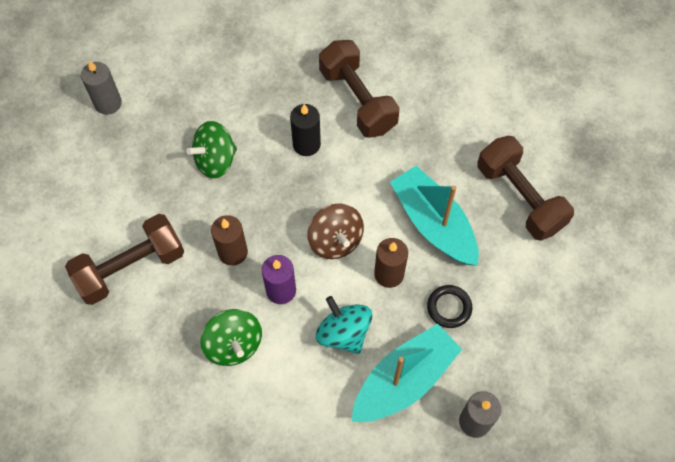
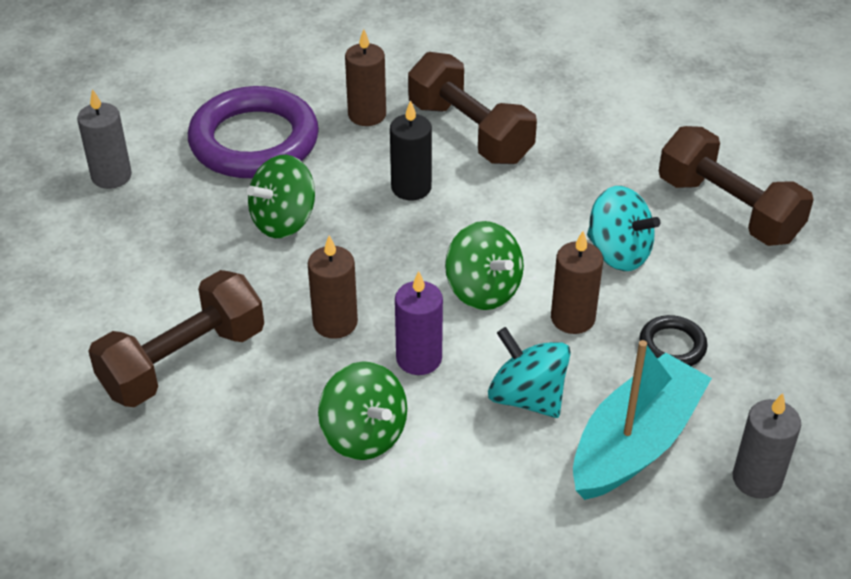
camera: 10 degrees left, 20 degrees down
brown spinning top [307,203,364,259] -> green spinning top [445,221,524,310]
turquoise boat [390,166,479,266] -> turquoise spinning top [587,186,660,271]
none -> purple ring [188,86,319,178]
none -> brown candle [345,29,386,126]

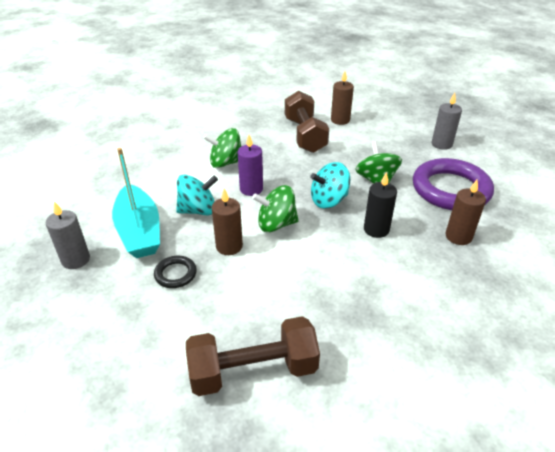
camera: 120 degrees right, 5 degrees down
brown candle [308,235,358,339] -> brown candle moved to [331,71,354,125]
brown dumbbell [408,52,537,164] -> none
turquoise spinning top [587,186,660,271] -> turquoise spinning top moved to [310,162,350,209]

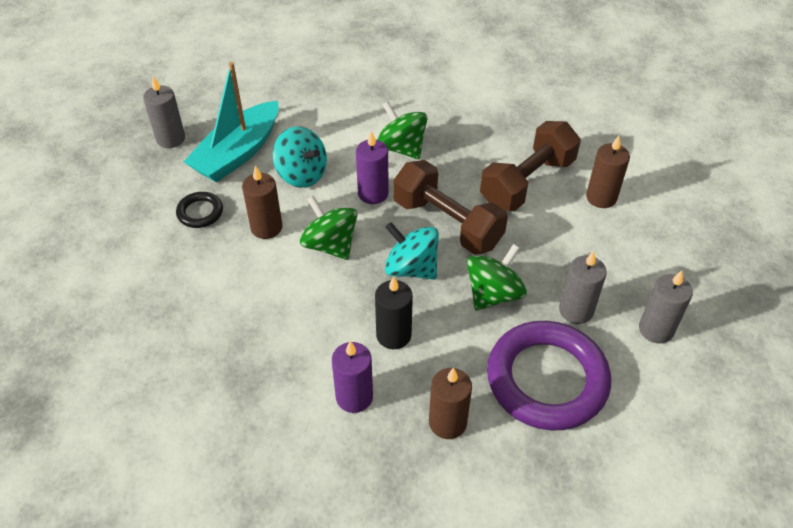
camera: 55 degrees right, 10 degrees up
brown dumbbell [186,316,320,396] -> brown dumbbell moved to [393,160,508,255]
none -> purple candle [332,341,373,413]
none -> grey candle [559,251,607,324]

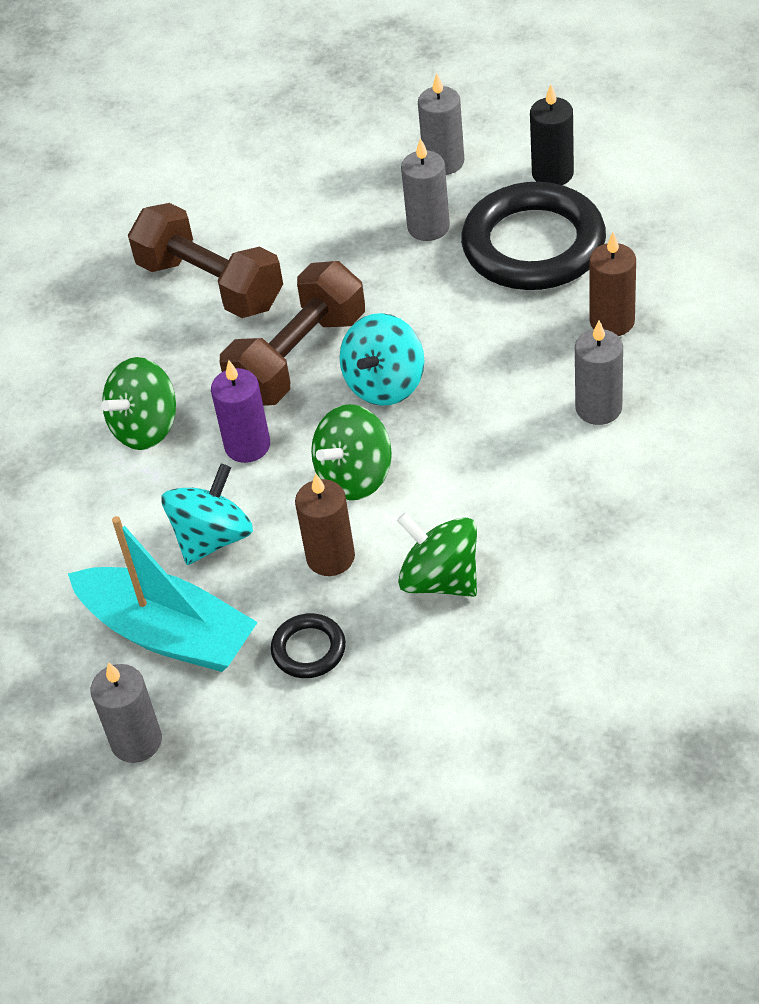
camera: 90 degrees left, 0 degrees up
purple candle [332,341,373,413] -> grey candle [575,320,623,425]
black candle [375,276,413,349] -> black candle moved to [530,84,574,185]
green spinning top [467,244,527,310] -> green spinning top moved to [397,513,477,597]
purple ring [487,321,611,431] -> black ring [461,182,606,290]
brown candle [586,136,630,208] -> none

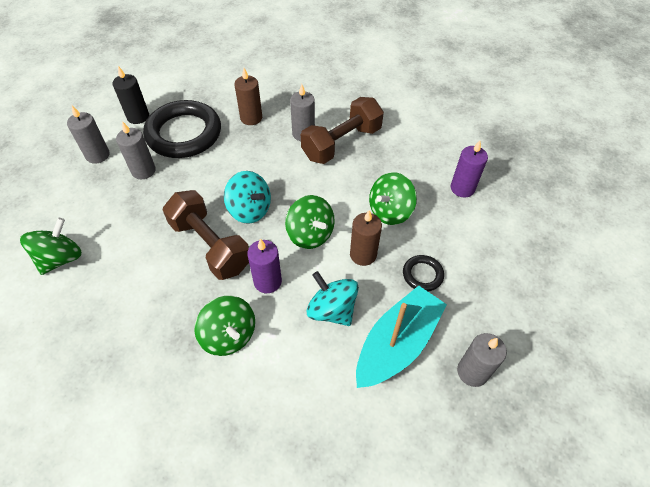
camera: 85 degrees left, 5 degrees up
brown dumbbell [128,203,283,318] -> brown dumbbell moved to [301,97,384,164]
none -> green spinning top [20,218,82,275]
none -> purple candle [451,140,488,198]

